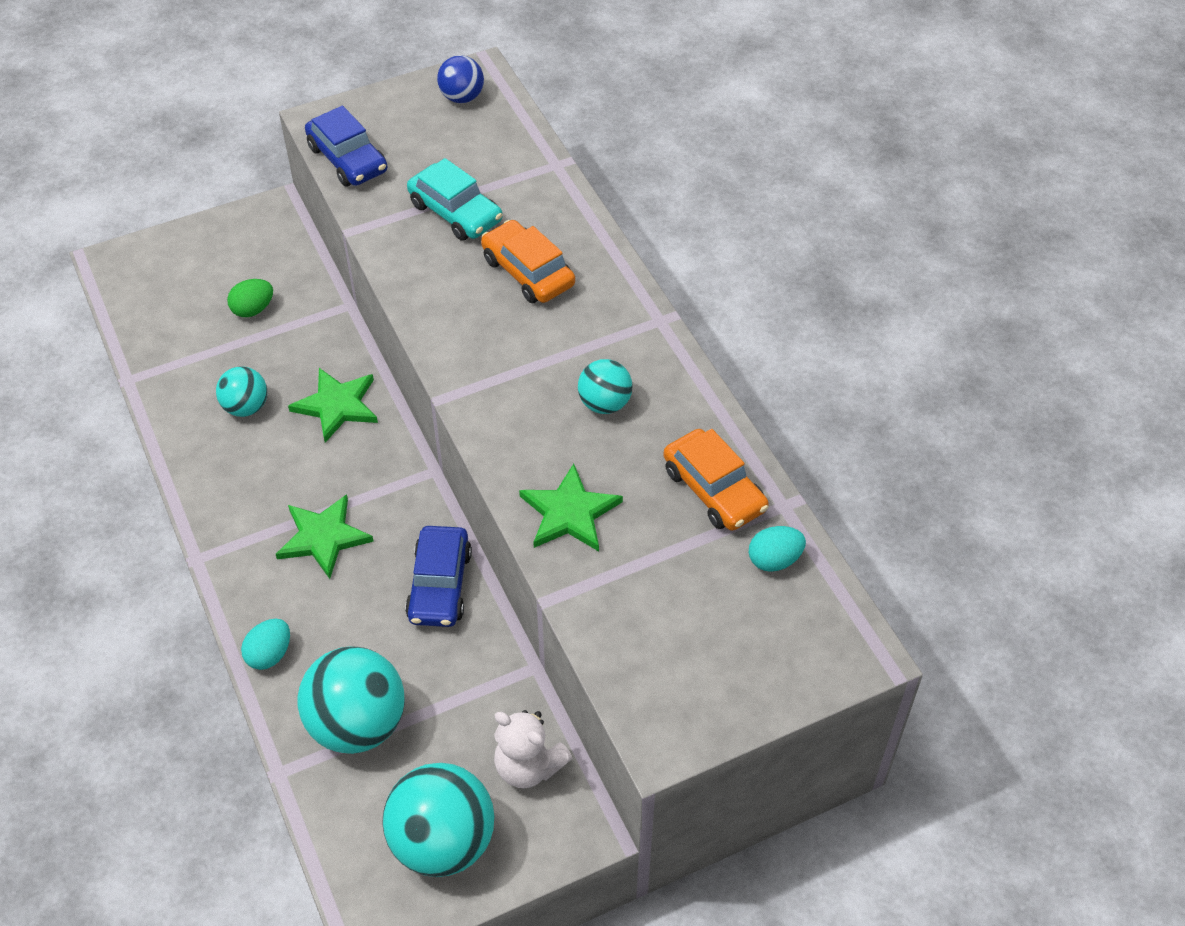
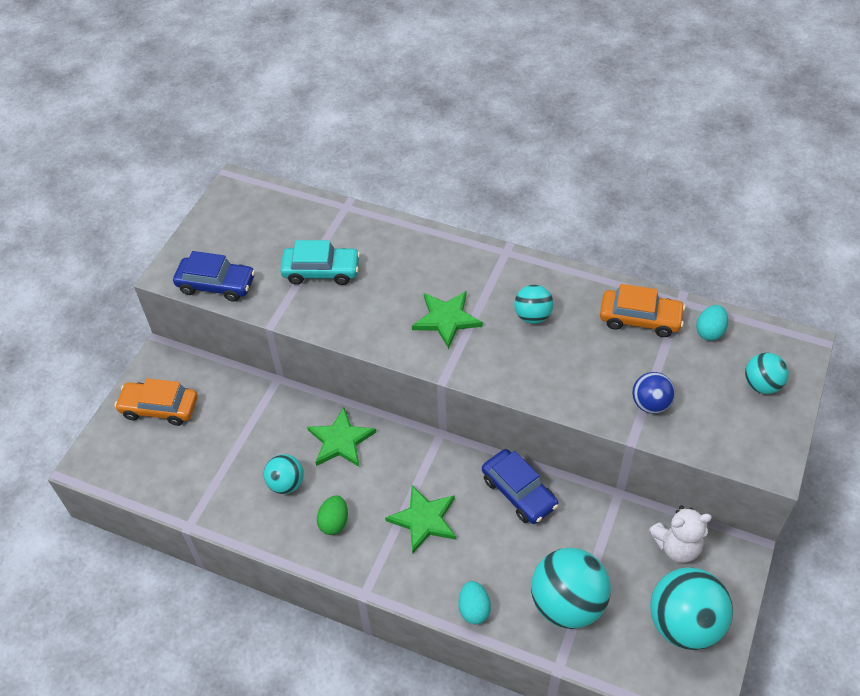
camera: 40 degrees left, 0 degrees up
green egg [227,279,273,317] -> green egg moved to [317,495,348,535]
blue ball [437,55,484,103] -> blue ball moved to [632,372,675,414]
orange car [481,220,575,303] -> orange car moved to [115,378,197,426]
green star [519,464,623,551] -> green star moved to [412,291,483,349]
none -> turquoise ball [745,353,789,394]

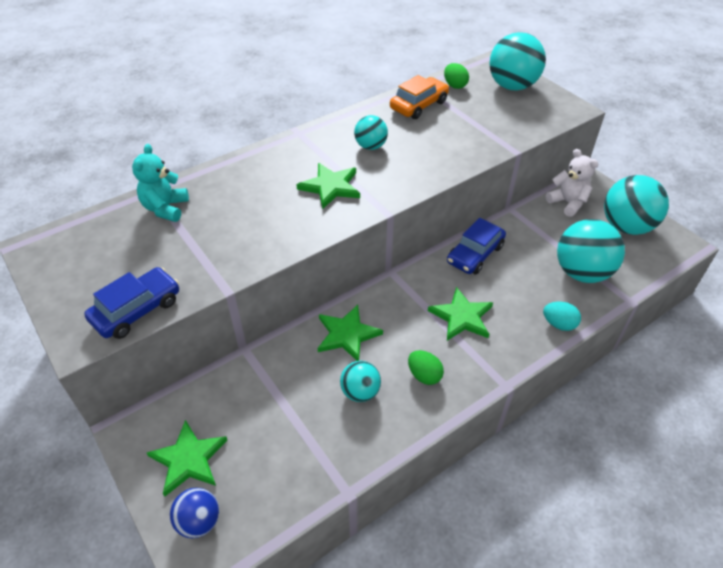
camera: 60 degrees left, 5 degrees down
orange car [115,378,197,426] -> green star [147,420,227,497]
turquoise car [280,240,360,285] -> none
blue car [482,449,558,524] -> blue car turned 135 degrees clockwise [447,218,506,274]
blue ball [632,372,675,414] -> blue ball moved to [170,488,219,538]
white teddy bear [649,506,712,563] -> white teddy bear turned 60 degrees counterclockwise [546,149,599,217]
turquoise egg [696,305,728,341] -> green egg [444,63,469,89]
turquoise ball [745,353,789,394] -> turquoise ball [489,32,546,90], size x1.80
none -> turquoise teddy bear [132,144,189,222]

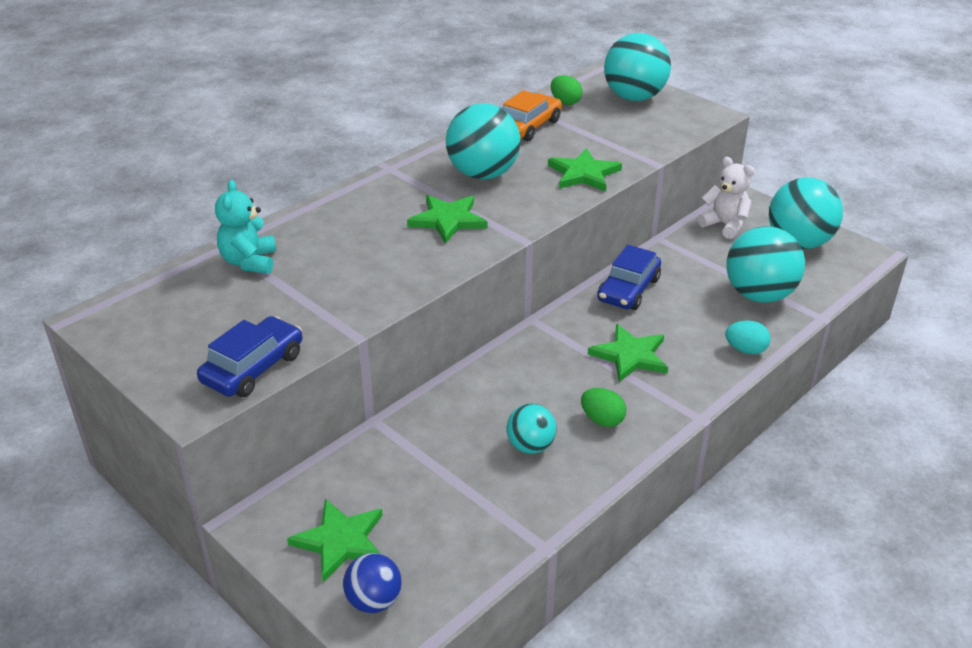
camera: 10 degrees left, 10 degrees down
green star [318,305,383,361] -> green star moved to [548,148,622,192]
turquoise ball [354,115,388,150] -> turquoise ball [446,103,521,180], size x1.80

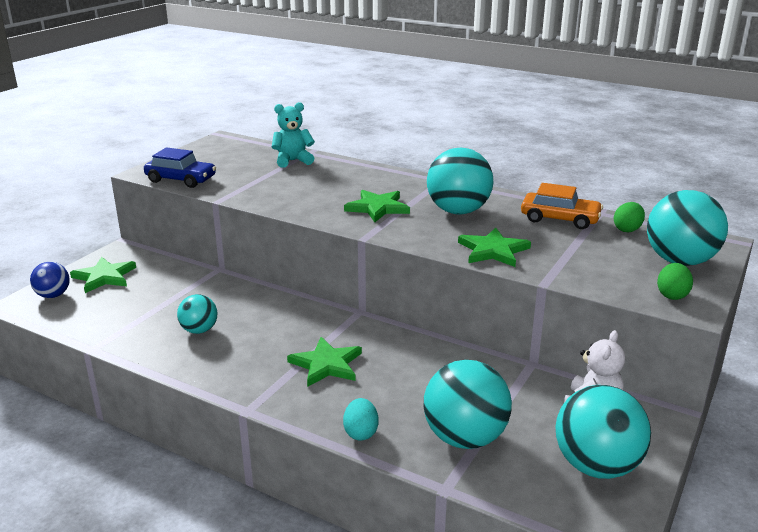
camera: 75 degrees right, 10 degrees down
green egg [581,388,626,427] -> green egg moved to [657,263,693,300]
blue car [597,245,661,310] -> none

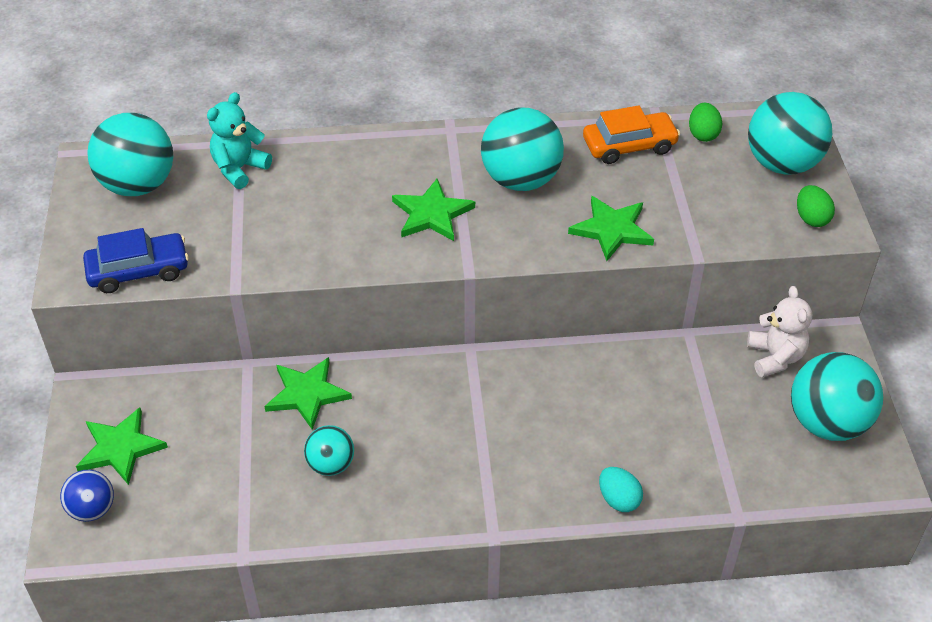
camera: 35 degrees left, 20 degrees up
green star [287,337,362,387] -> green star moved to [264,357,352,430]
turquoise ball [424,360,512,449] -> turquoise ball moved to [87,113,174,196]

